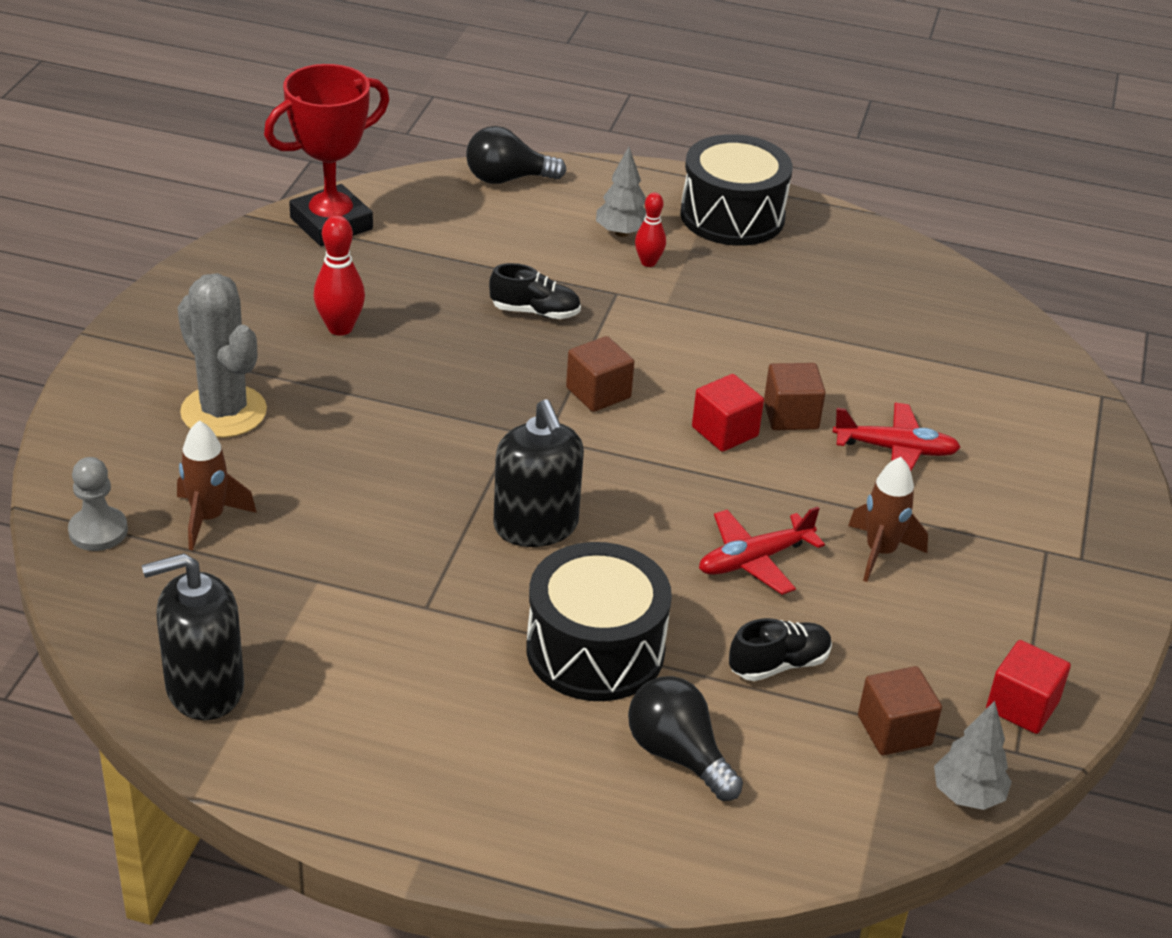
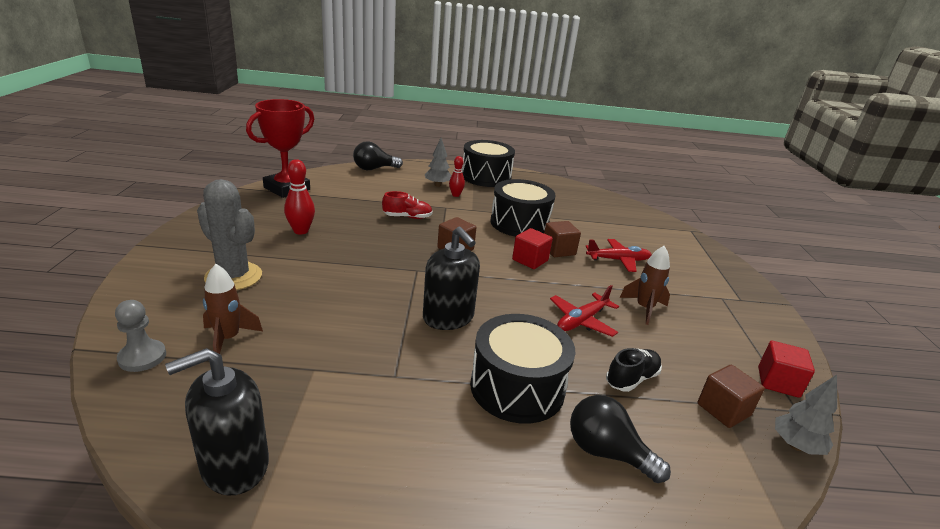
camera: 15 degrees left, 10 degrees down
black shoe [489,263,581,319] -> red shoe [382,191,433,219]
none -> black drum [490,179,556,237]

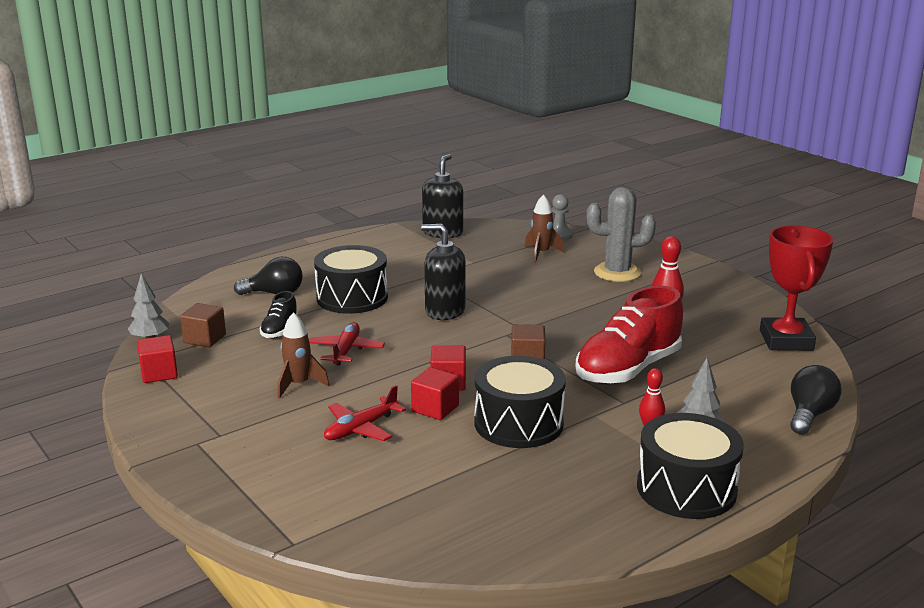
camera: 145 degrees right, 5 degrees down
red shoe [382,191,433,219] -> red shoe [576,286,683,384], size x2.12
brown cube [544,221,581,257] -> red cube [411,367,459,420]

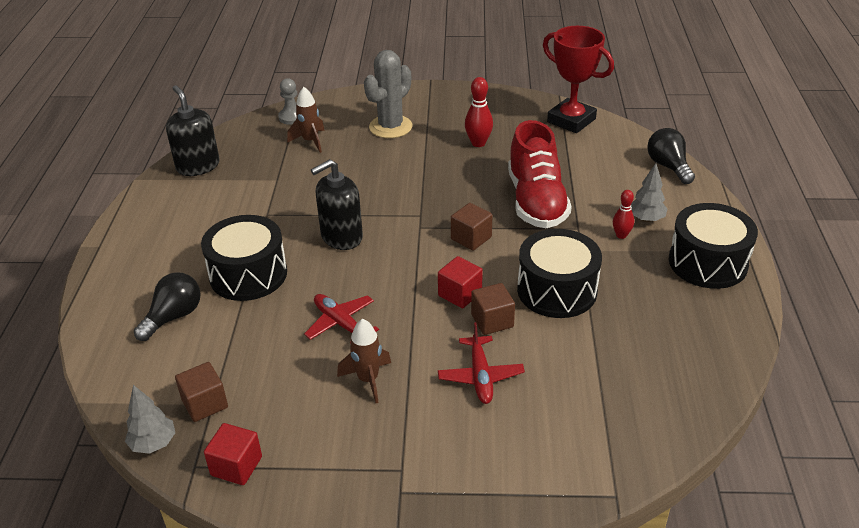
camera: 50 degrees left, 15 degrees up
black shoe [260,291,298,338] -> none
red cube [411,367,459,420] -> brown cube [471,283,515,335]

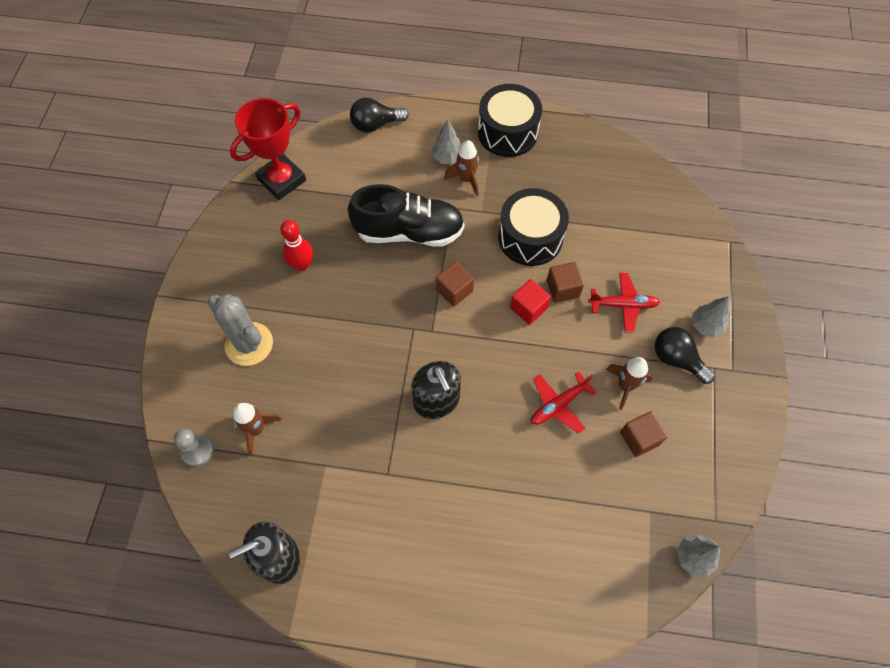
camera: 85 degrees left, 25 degrees up
black light bulb [134,272,201,341] -> black light bulb moved to [654,327,715,384]
brown cube [175,362,228,422] -> brown cube moved to [620,411,668,457]
black drum [201,215,287,301] -> none
red cube [204,423,262,485] -> none
red shoe [508,120,572,228] -> black shoe [348,184,465,247]
red bowling pin [613,190,634,239] -> brown rocket [444,140,479,196]
none -> grey tree [692,296,730,338]

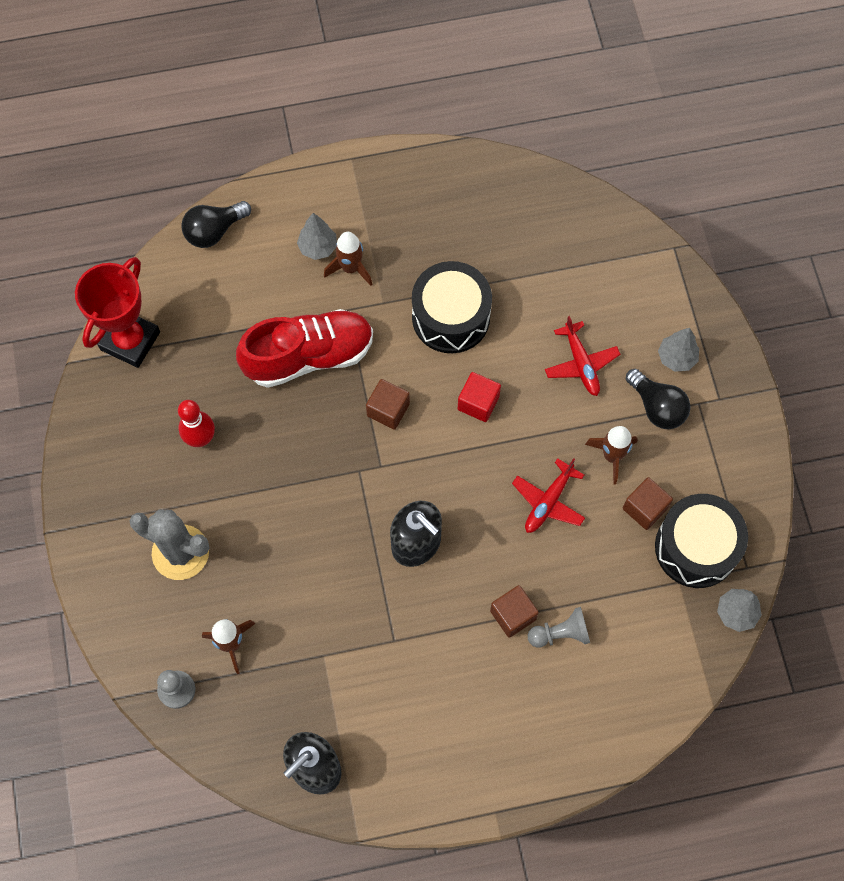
camera: 20 degrees left, 5 degrees up
black shoe [348,184,465,247] -> red shoe [236,309,373,388]
black drum [478,84,542,157] -> black drum moved to [655,494,748,588]
brown cube [547,262,584,303] -> brown cube moved to [490,585,539,638]
red plane [589,273,660,333] -> red plane turned 90 degrees clockwise [545,316,620,396]
black light bulb [654,327,715,384] -> black light bulb turned 150 degrees counterclockwise [626,369,691,429]
none -> grey pawn [528,607,590,648]

